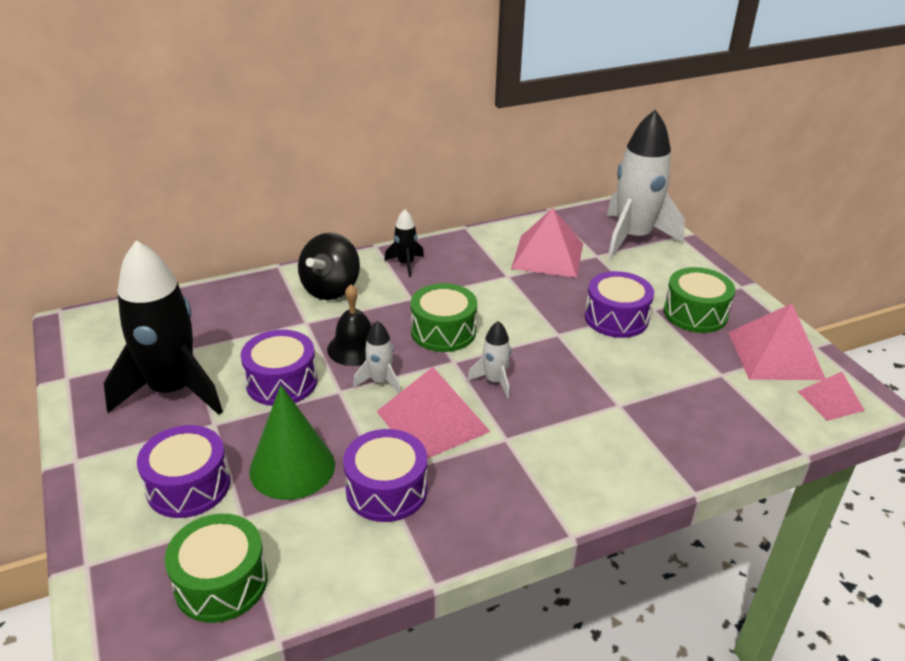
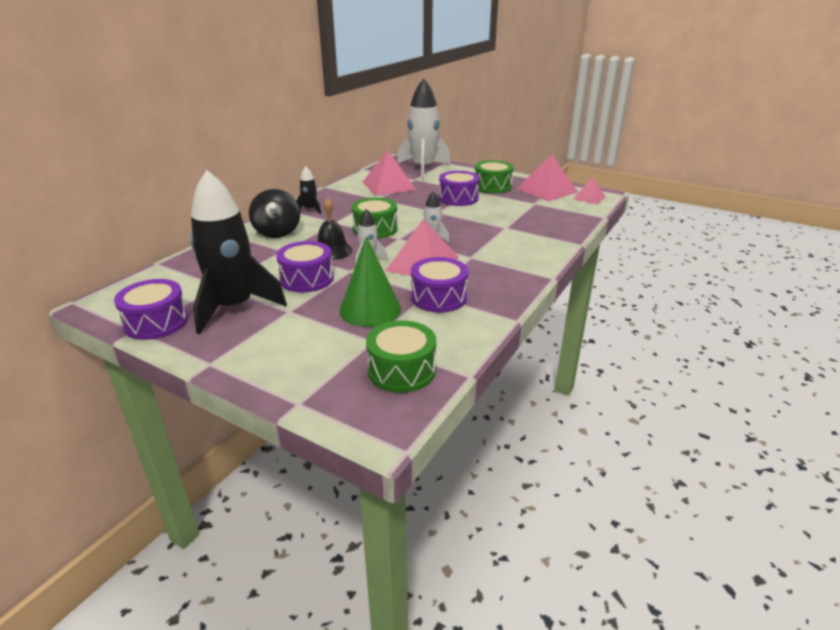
camera: 35 degrees left, 5 degrees down
purple drum [137,425,230,518] -> purple drum moved to [114,279,188,340]

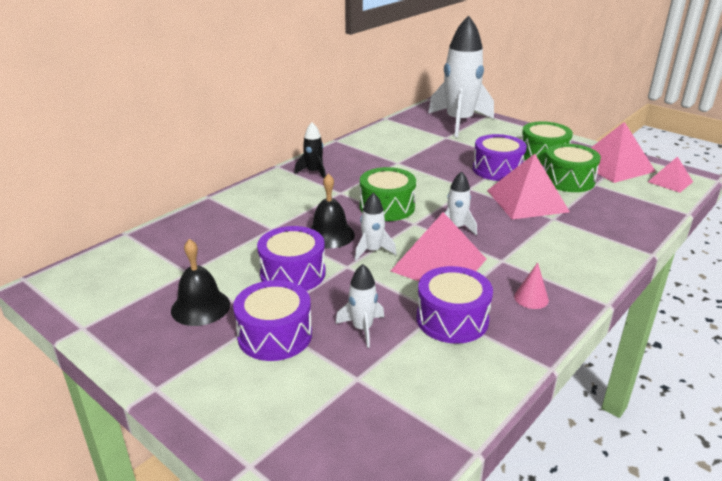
camera: 10 degrees right, 0 degrees up
purple drum [114,279,188,340] -> purple drum moved to [233,280,312,361]
black rocket [190,170,287,334] -> black bell [171,239,230,326]
black spinning top [249,189,300,238] -> none
green cone [339,237,401,327] -> white rocket [336,264,384,348]
pink pyramid [362,150,416,196] -> pink pyramid moved to [487,154,570,220]
green drum [366,321,436,393] -> green drum moved to [544,144,601,192]
none -> pink cone [514,262,549,309]

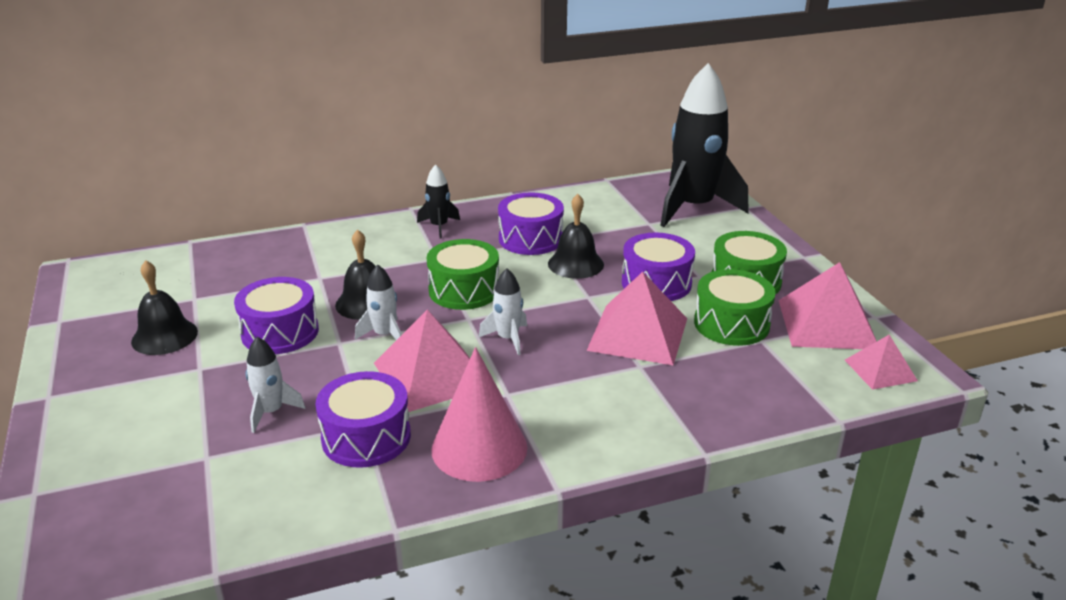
camera: 30 degrees right, 0 degrees up
purple drum [233,280,312,361] -> purple drum moved to [498,192,564,255]
white rocket [428,15,494,137] -> black rocket [660,63,748,227]
pink cone [514,262,549,309] -> pink cone [431,347,527,482], size x2.17
none -> black bell [548,194,604,279]

